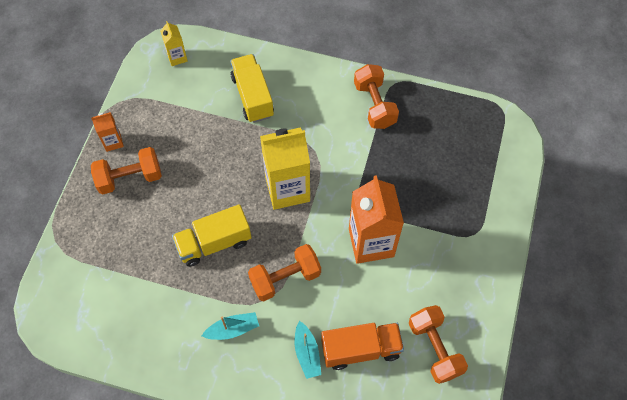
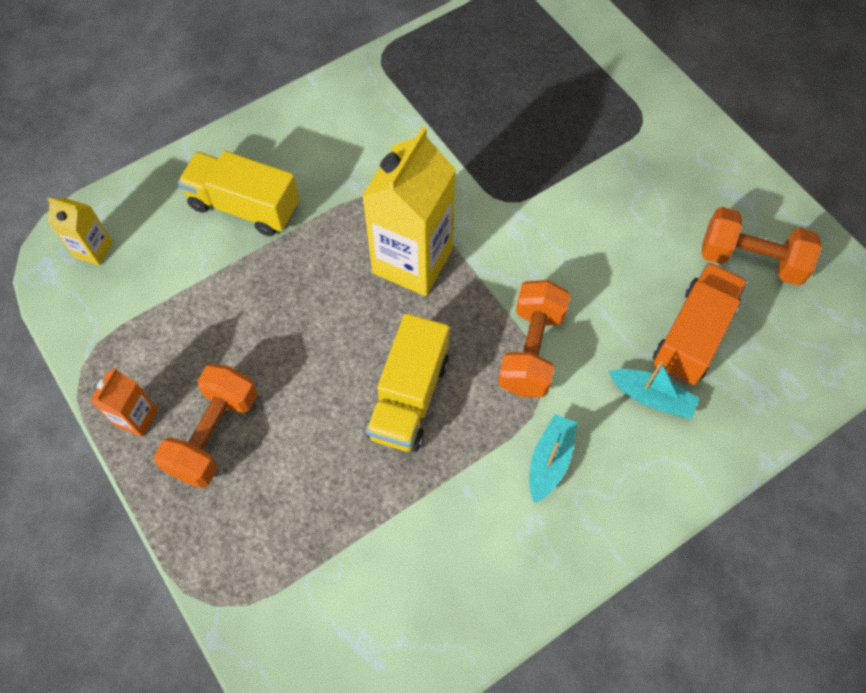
camera: 50 degrees left, 0 degrees up
orange carton [349,175,404,264] -> none
orange dumbbell [354,64,399,129] -> none

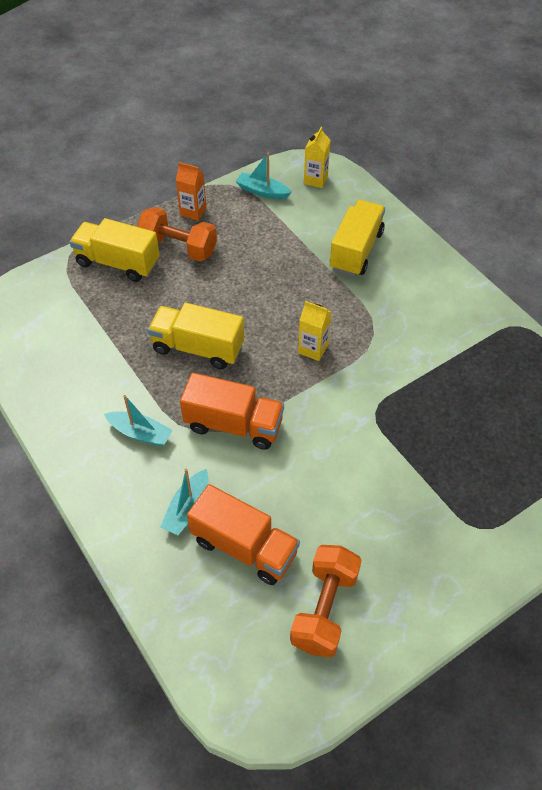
camera: 90 degrees right, 10 degrees down
yellow carton [362,127,456,296] -> yellow carton [298,301,331,361], size x0.48
orange dumbbell [498,280,570,397] -> orange truck [180,373,284,450]
none -> yellow truck [70,218,160,282]
none -> turquoise boat [236,153,292,199]

